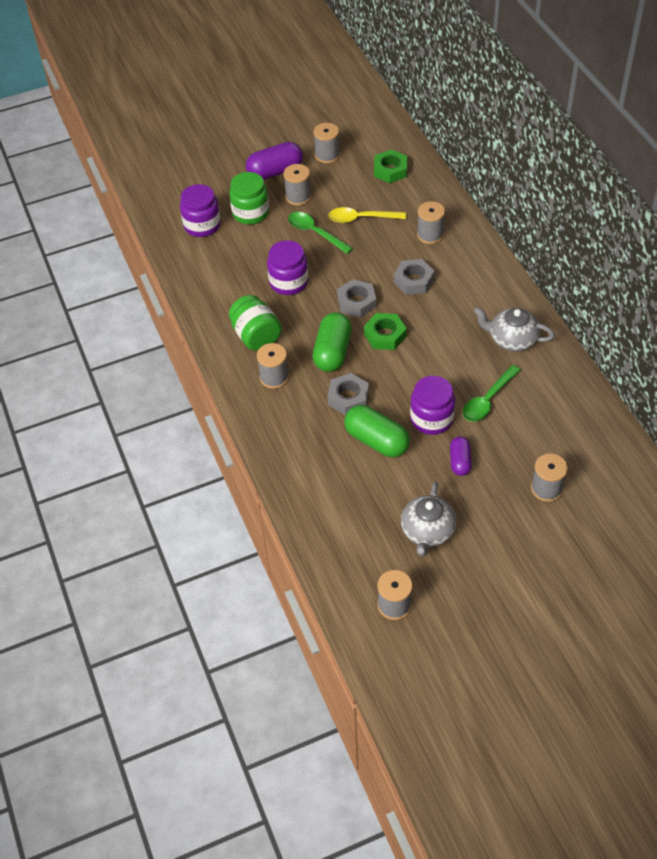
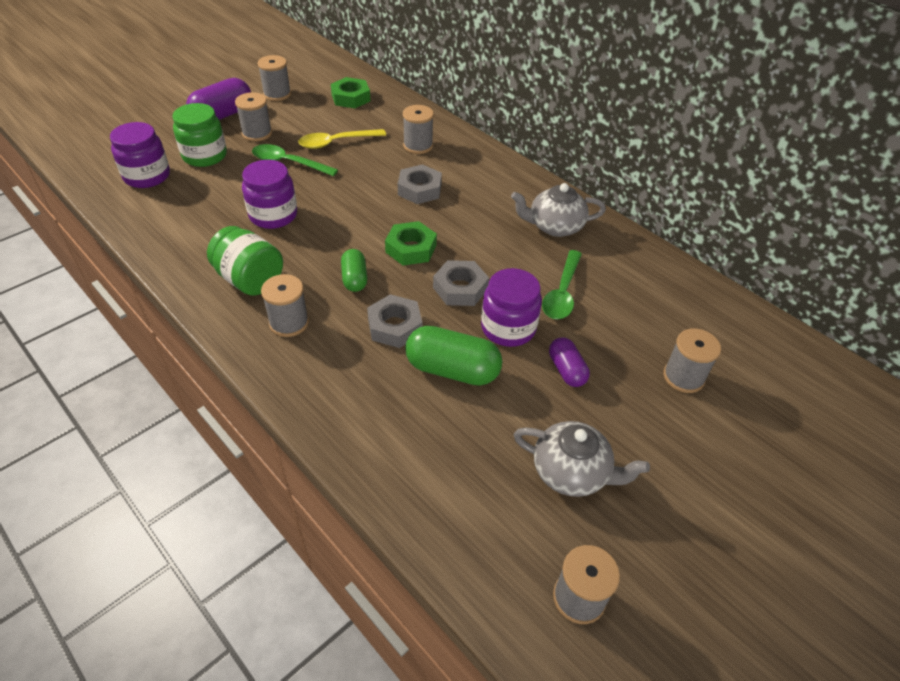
camera: 25 degrees left, 5 degrees down
green capsule [313,312,352,372] -> green capsule [341,249,367,292], size x0.59
grey nut [337,279,377,317] -> grey nut moved to [433,260,489,306]
grey teapot [401,481,456,557] -> grey teapot turned 60 degrees counterclockwise [513,421,650,497]

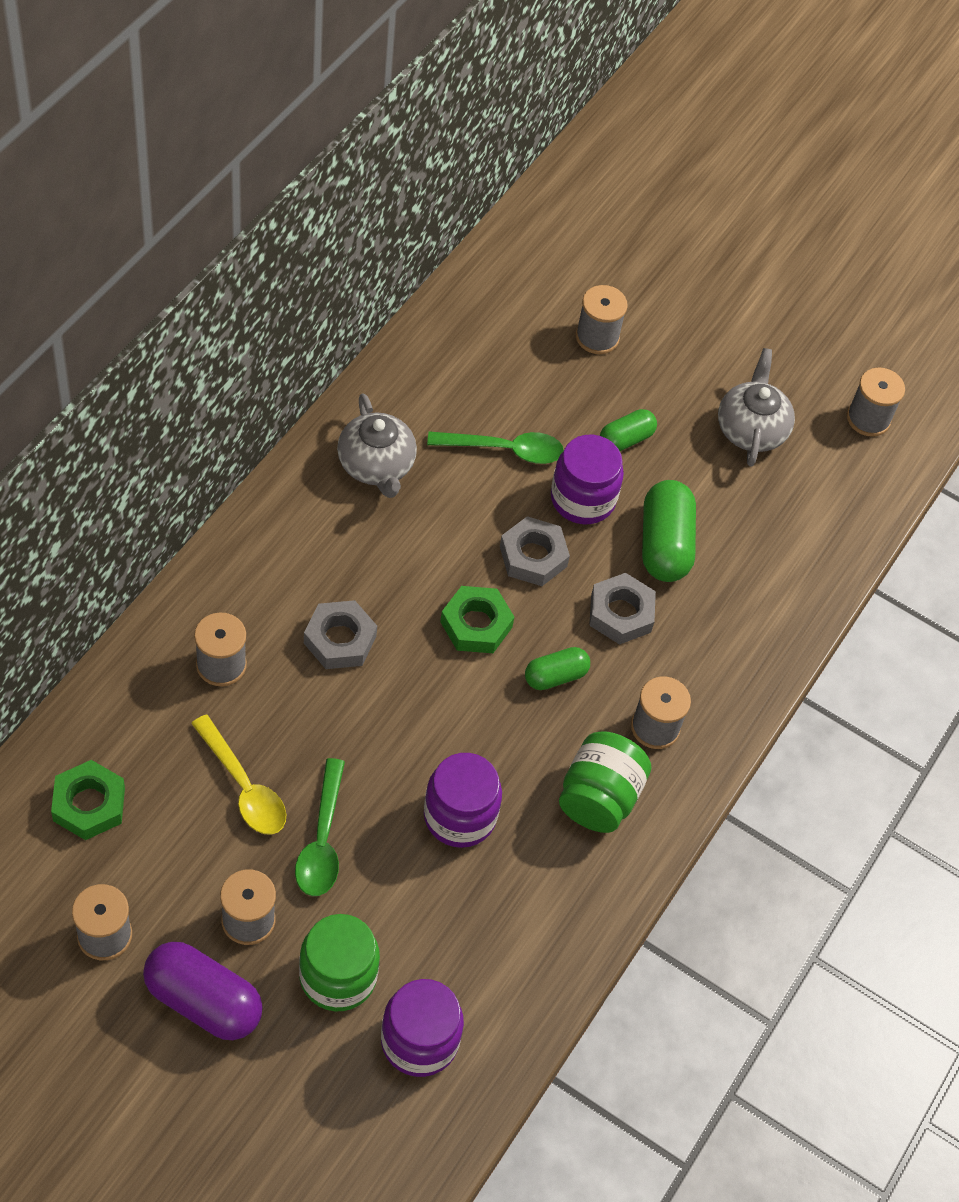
camera: 110 degrees left, 10 degrees up
purple capsule [549,338,590,387] -> green capsule [600,409,657,451]

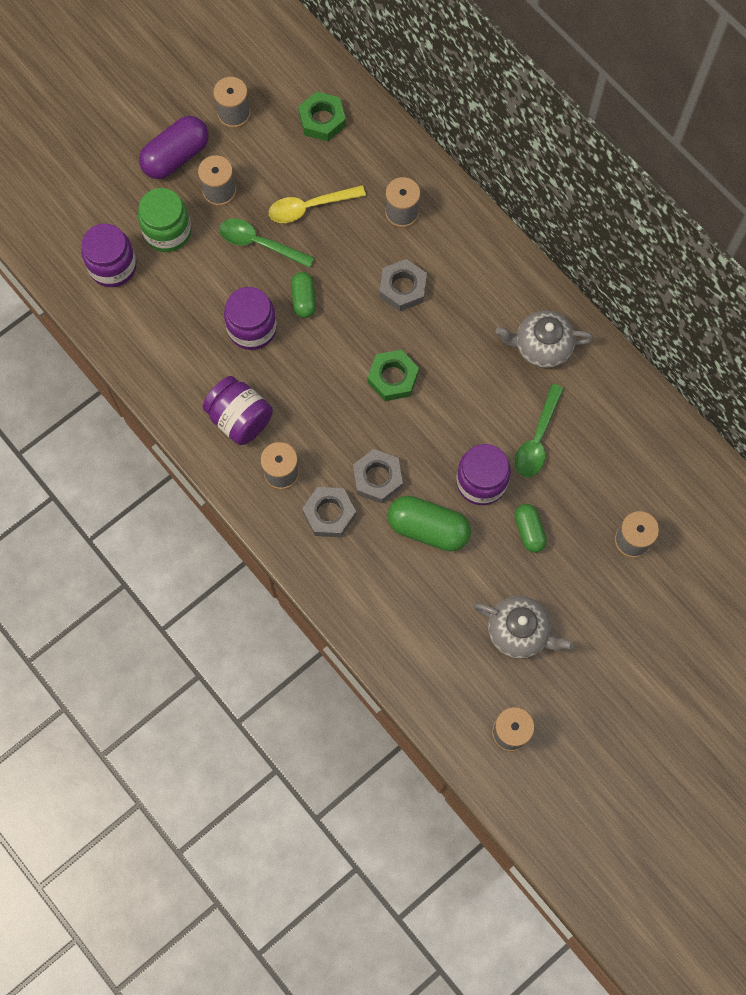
camera: 115 degrees right, 15 degrees up
grey nut [500,516,570,586] -> grey nut moved to [302,487,356,537]
green capsule [525,647,590,690] -> green capsule moved to [291,272,316,318]
green jar [559,731,651,833] -> purple jar [203,376,273,445]

